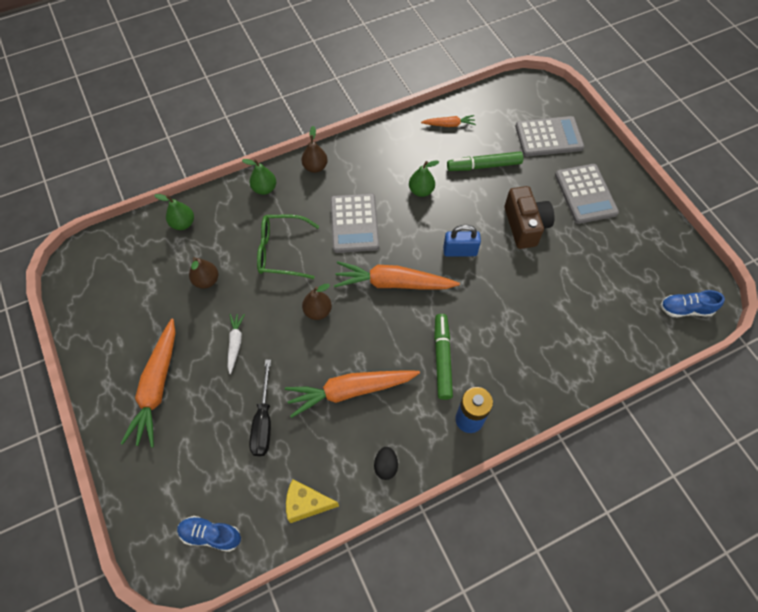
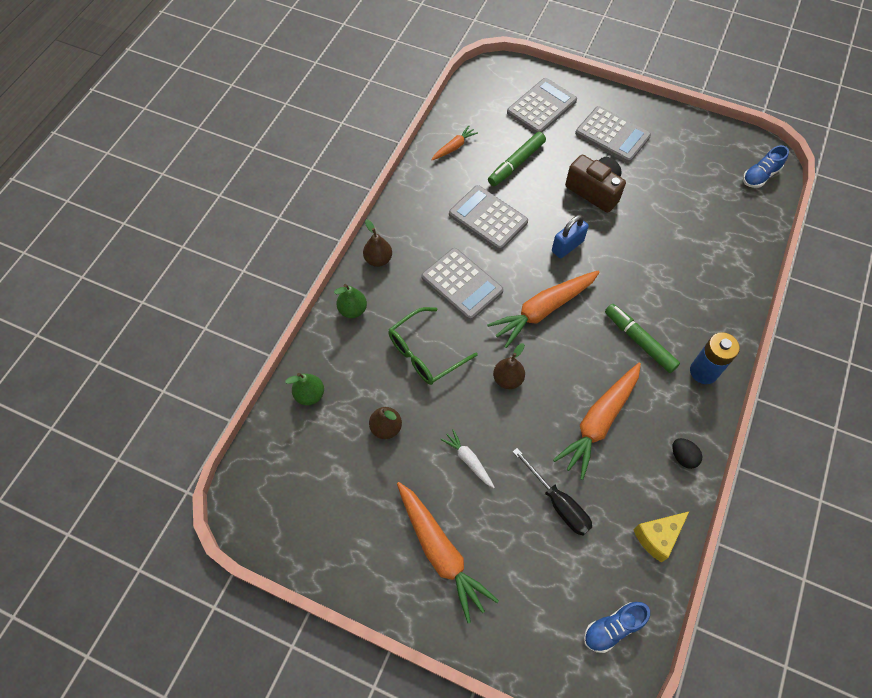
camera: 40 degrees left, 0 degrees up
green pear [409,161,439,197] -> grey calculator [449,185,528,250]

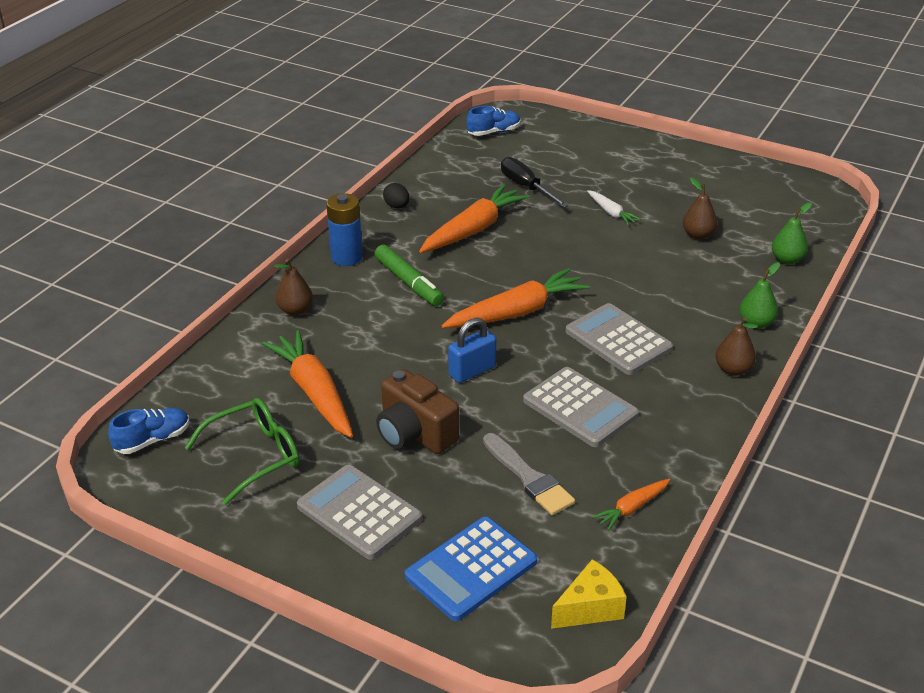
camera: 175 degrees left, 25 degrees down
green glasses [388,307,478,385] -> green glasses moved to [185,398,299,505]
orange carrot [397,482,499,623] -> orange carrot moved to [262,330,353,438]
green marker [488,132,546,186] -> grey brush [483,433,575,515]
brown pear [493,343,525,389] -> brown pear moved to [273,259,313,315]
grey calculator [507,78,577,133] -> blue calculator [405,516,537,621]
yellow cheese [633,512,689,562] -> yellow cheese moved to [551,559,627,629]

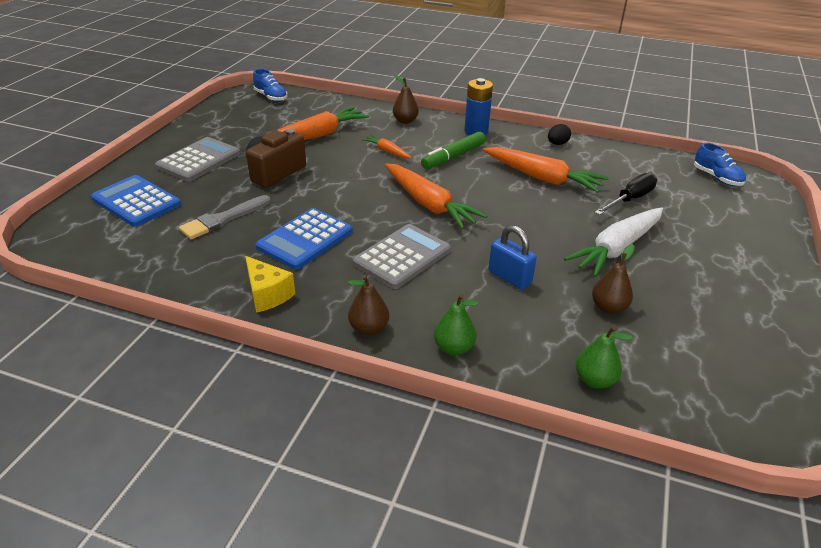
camera: 80 degrees right, 0 degrees up
green glasses [185,398,299,505] -> none
blue padlock [448,318,496,383] -> blue padlock moved to [489,225,537,290]
grey calculator [523,367,639,447] -> blue calculator [256,208,353,270]
yellow cheese [551,559,627,629] -> yellow cheese moved to [245,256,295,313]
white carrot [587,190,641,225] -> white carrot [564,207,663,277], size x1.99
orange carrot [592,479,670,531] -> orange carrot moved to [362,135,412,158]

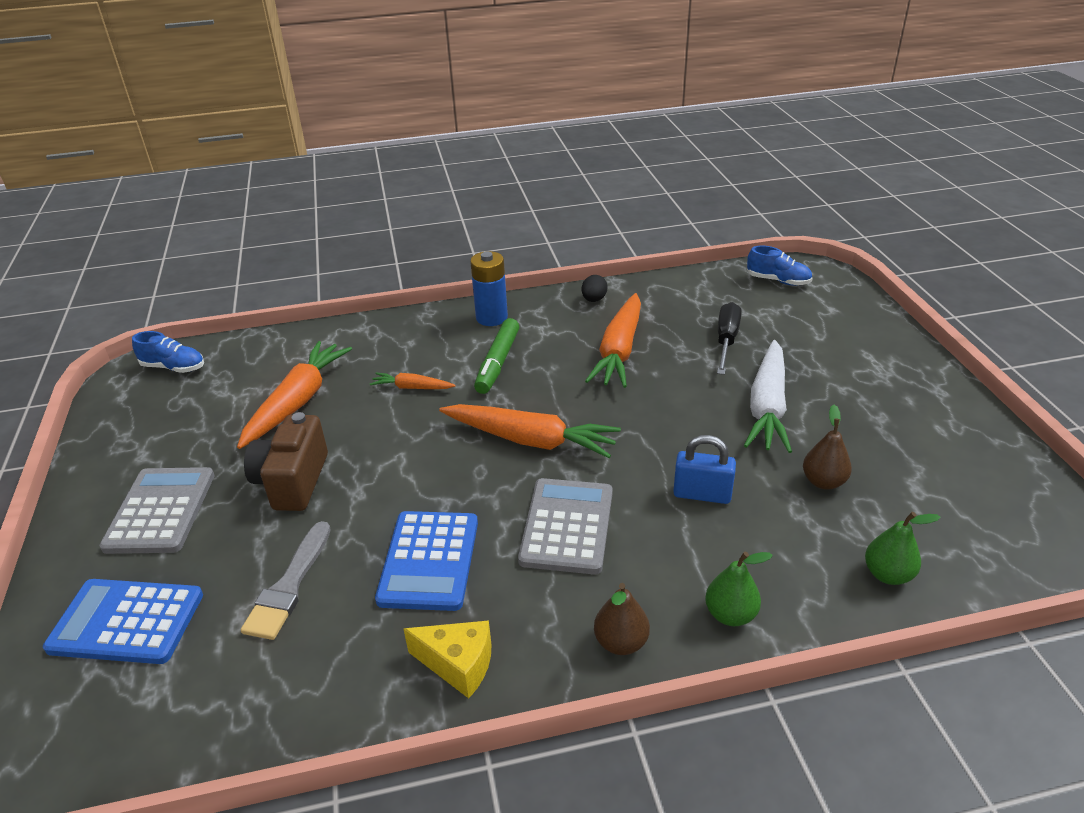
camera: 30 degrees left, 0 degrees up
brown pear [393,74,419,124] -> none
orange carrot [483,147,609,193] -> orange carrot turned 105 degrees clockwise [585,293,641,388]

